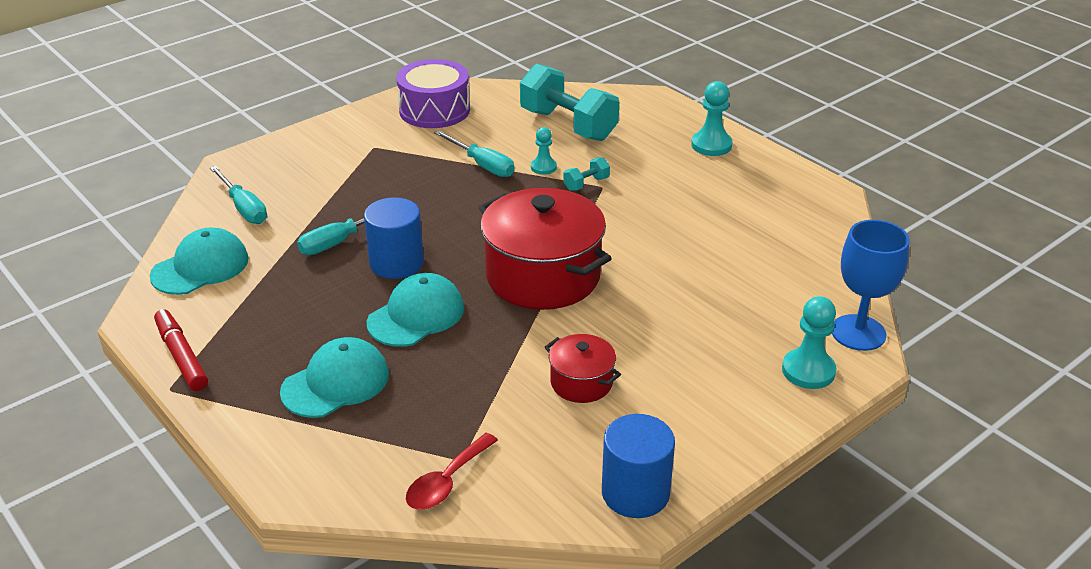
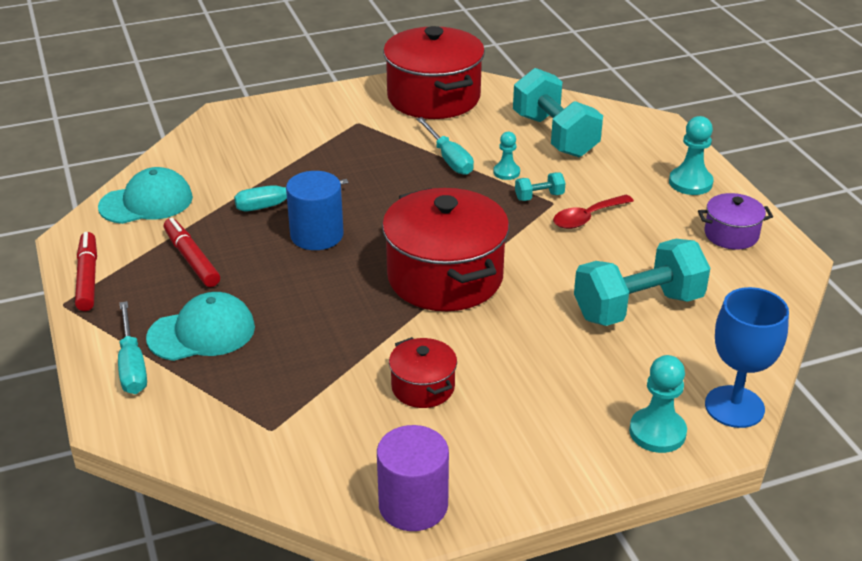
camera: 20 degrees right, 0 degrees up
turquoise screwdriver [210,166,267,224] -> turquoise screwdriver moved to [118,301,147,394]
turquoise cap [367,273,464,347] -> none
purple drum [396,59,470,128] -> red pot [383,26,485,119]
red spoon [406,433,498,510] -> red spoon moved to [553,195,634,229]
blue cylinder [602,414,675,518] -> purple cylinder [377,425,449,531]
none -> red marker [164,218,220,287]
none -> turquoise dumbbell [574,239,710,326]
none -> purple pot [698,193,773,250]

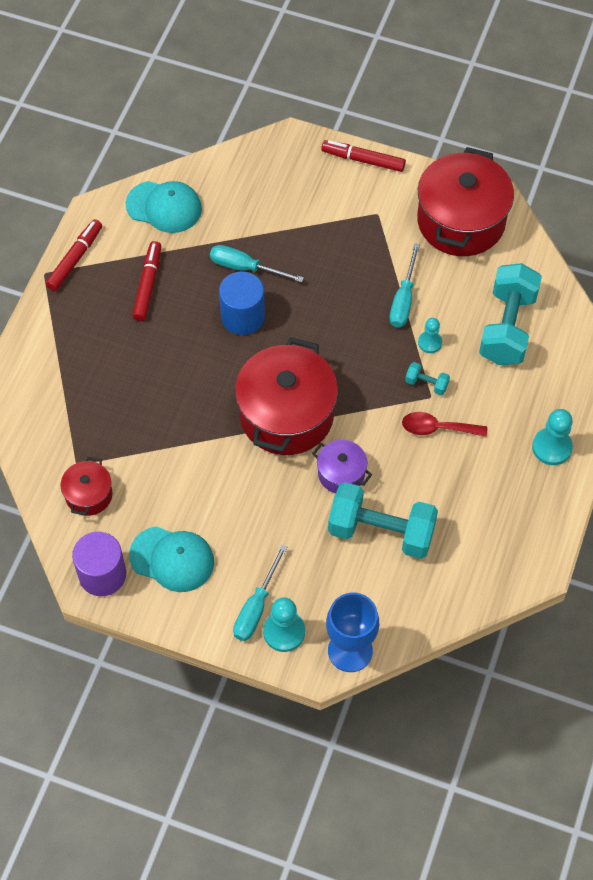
camera: 40 degrees right, 25 degrees up
turquoise screwdriver [118,301,147,394] -> turquoise screwdriver moved to [233,544,287,641]
turquoise cap [146,292,255,361] -> turquoise cap moved to [129,526,214,592]
red pot [389,337,457,408] -> red pot moved to [61,457,112,516]
purple pot [698,193,773,250] -> purple pot moved to [312,440,372,493]
none -> red marker [321,140,406,172]

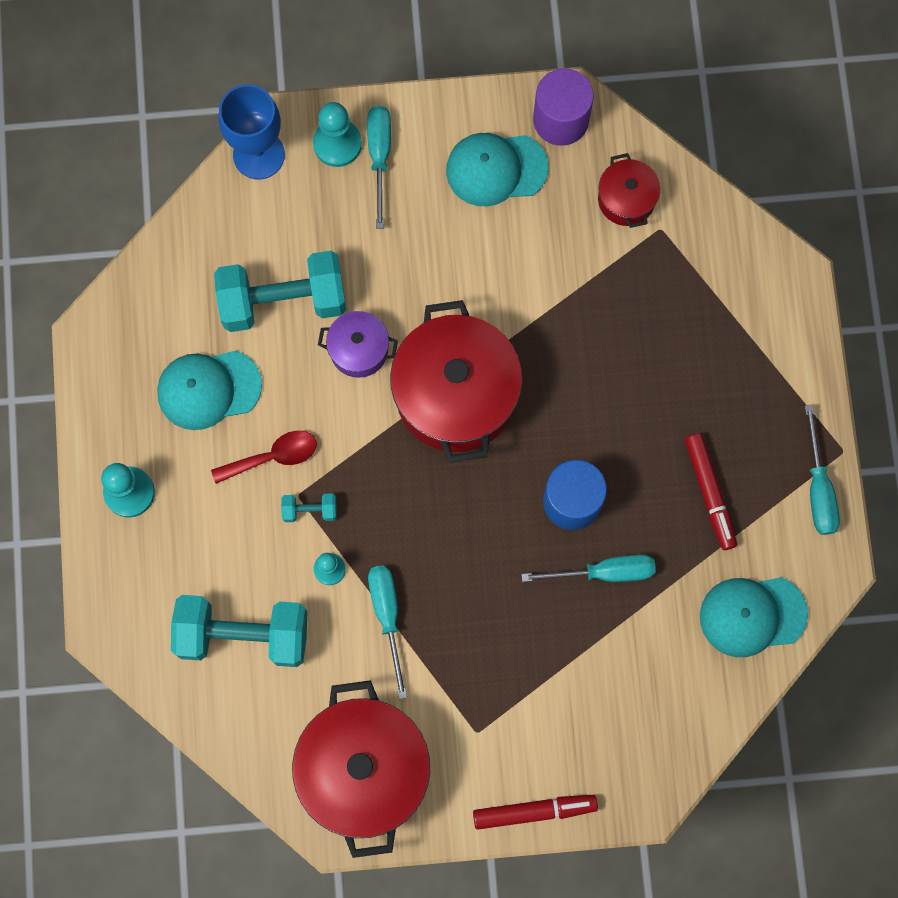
camera: 155 degrees right, 15 degrees up
red marker [46,219,102,291] -> turquoise screwdriver [805,405,840,535]
turquoise dumbbell [479,263,542,365] -> turquoise dumbbell turned 75 degrees counterclockwise [171,595,308,667]
none -> turquoise cap [157,350,262,430]

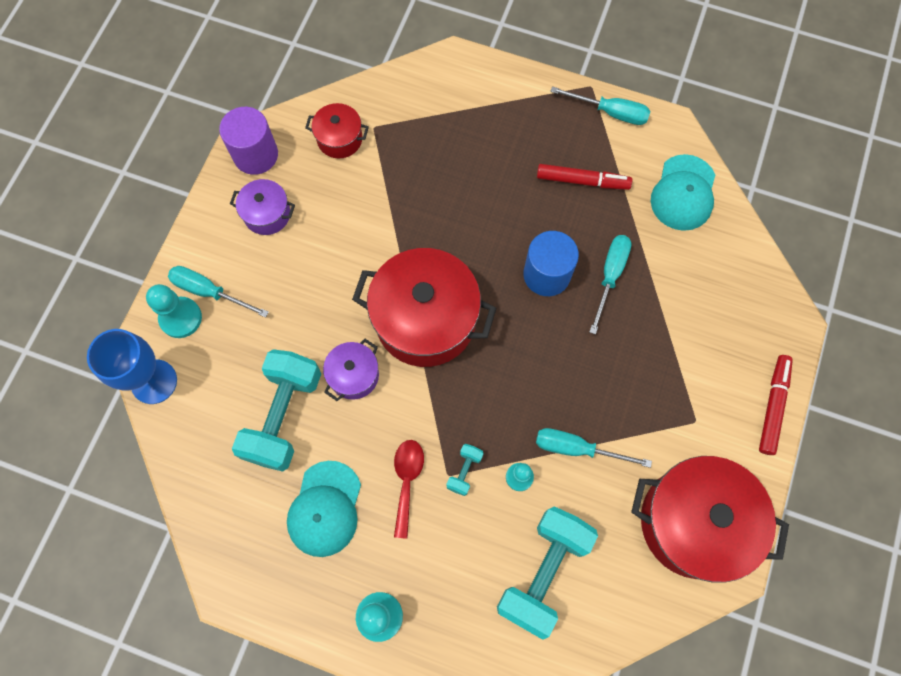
camera: 65 degrees left, 5 degrees down
turquoise cap [446,133,549,206] -> purple pot [230,179,295,235]

